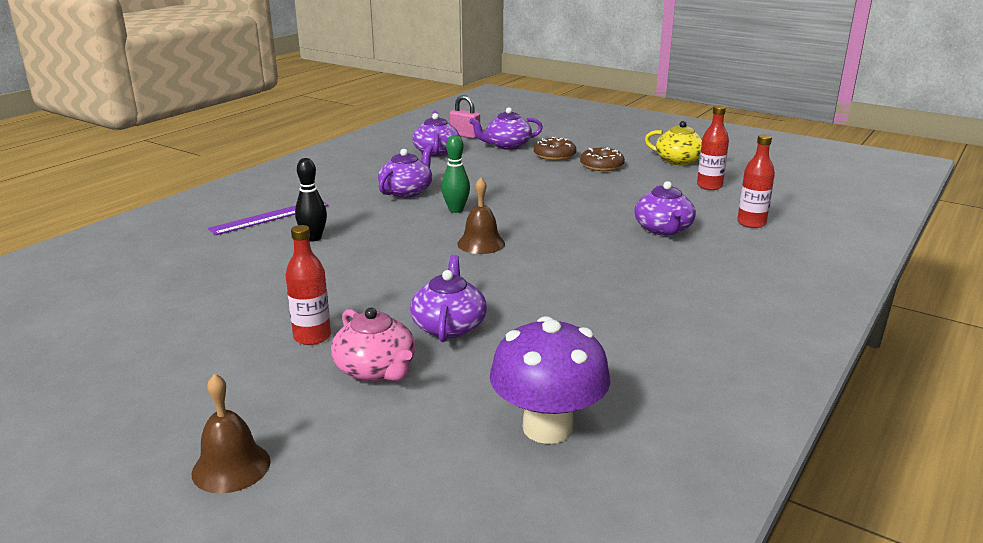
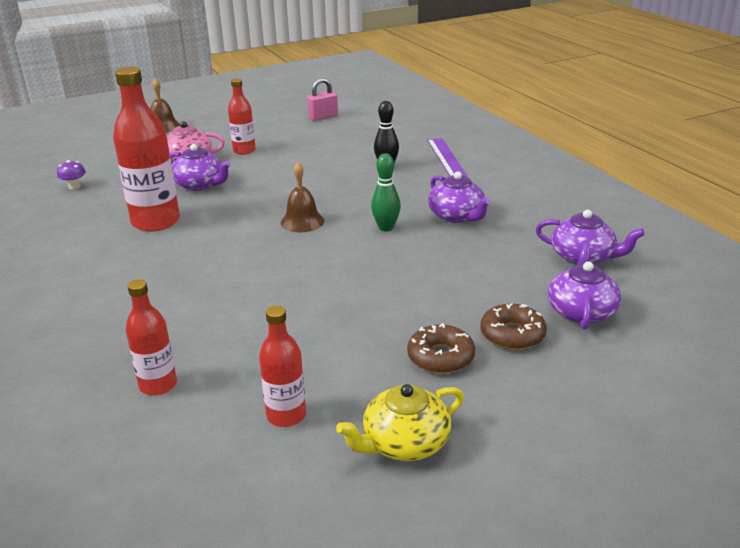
camera: 120 degrees right, 5 degrees up
pink padlock [450,95,480,139] -> pink padlock moved to [307,78,338,121]
purple mushroom [490,316,610,444] -> purple mushroom [57,160,86,189], size x0.42
purple teapot [634,181,696,236] -> none
none -> red bottle [113,67,180,232]

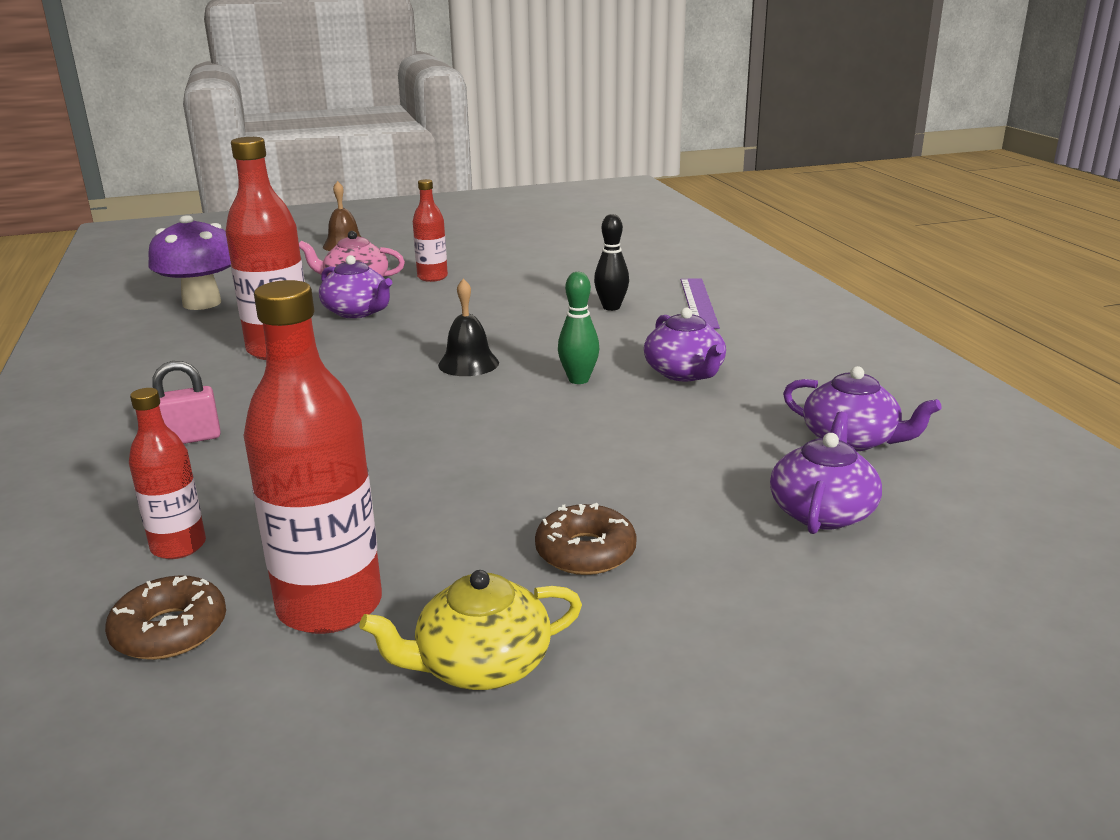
camera: 10 degrees right, 5 degrees down
purple mushroom [57,160,86,189] -> purple mushroom [148,215,231,310], size x2.39
red bottle [259,306,306,427] -> red bottle [243,280,382,634], size x1.78
brown bell [281,163,324,232] -> black bell [438,279,499,376]
pink padlock [307,78,338,121] -> pink padlock moved to [152,361,221,444]
brown donut [481,303,547,350] -> brown donut moved to [105,575,226,660]

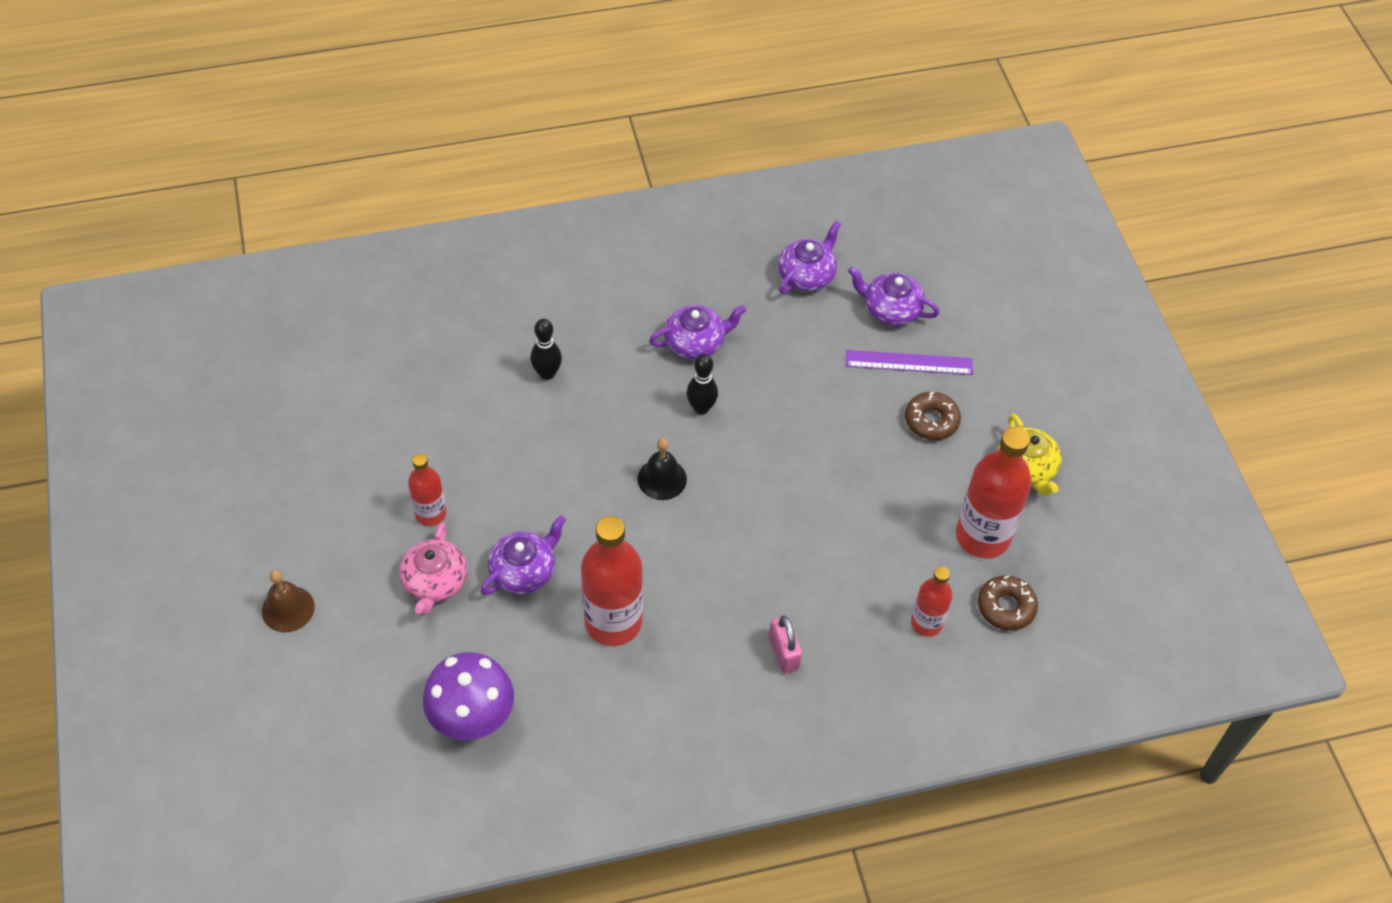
camera: 90 degrees left, 30 degrees up
green bowling pin [558,272,599,384] -> black bowling pin [687,354,718,414]
purple ruler [681,278,720,329] -> purple ruler moved to [846,350,973,375]

